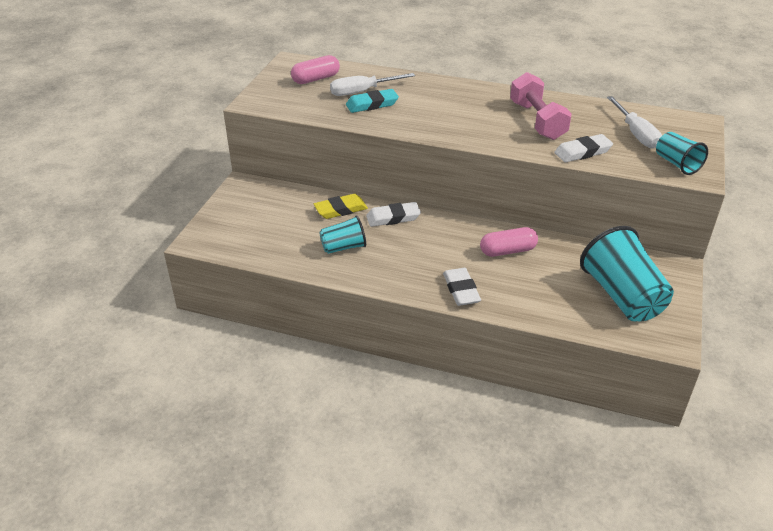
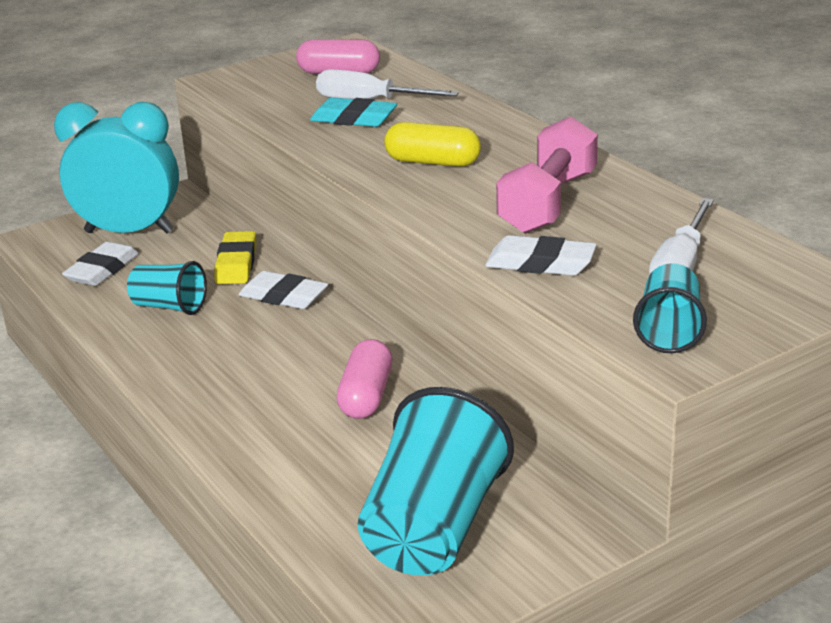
camera: 40 degrees right, 10 degrees down
yellow eraser [314,194,368,219] -> yellow eraser turned 75 degrees clockwise [214,231,256,284]
white eraser [443,268,481,306] -> white eraser moved to [62,242,139,286]
pink capsule [480,227,538,257] -> pink capsule turned 75 degrees clockwise [337,339,392,419]
none -> turquoise clock [54,102,179,234]
none -> yellow capsule [384,122,481,167]

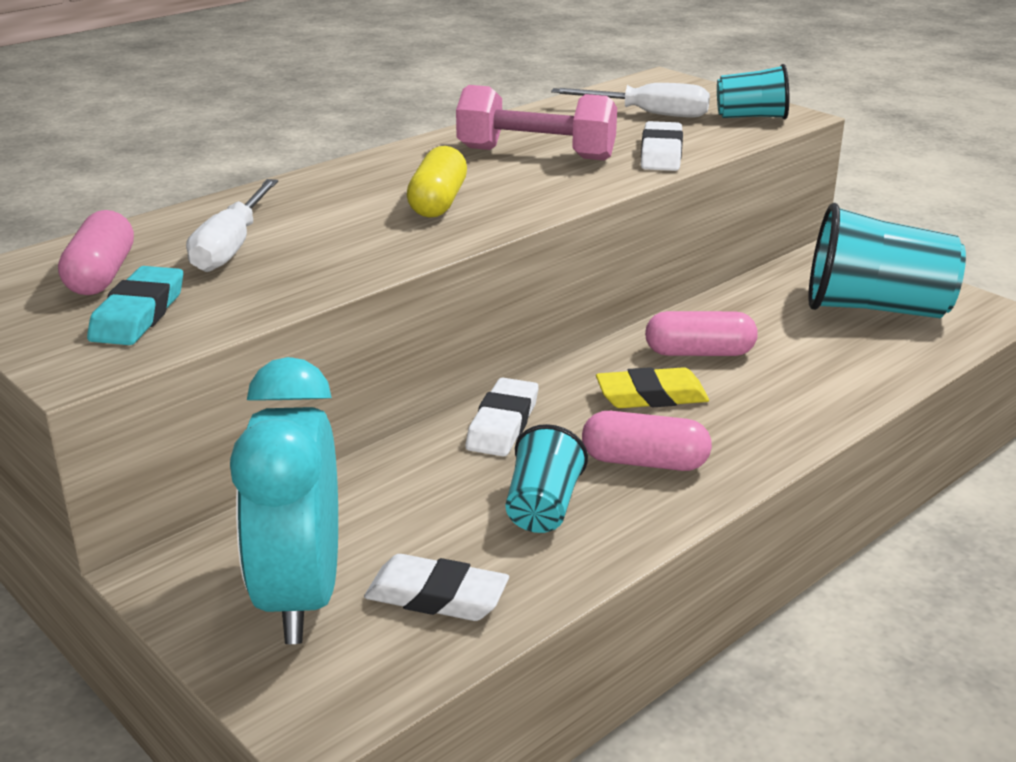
camera: 100 degrees left, 0 degrees up
yellow eraser [214,231,256,284] -> yellow eraser moved to [596,367,709,408]
turquoise eraser [310,97,397,127] -> turquoise eraser moved to [87,266,183,345]
none -> pink capsule [582,411,712,471]

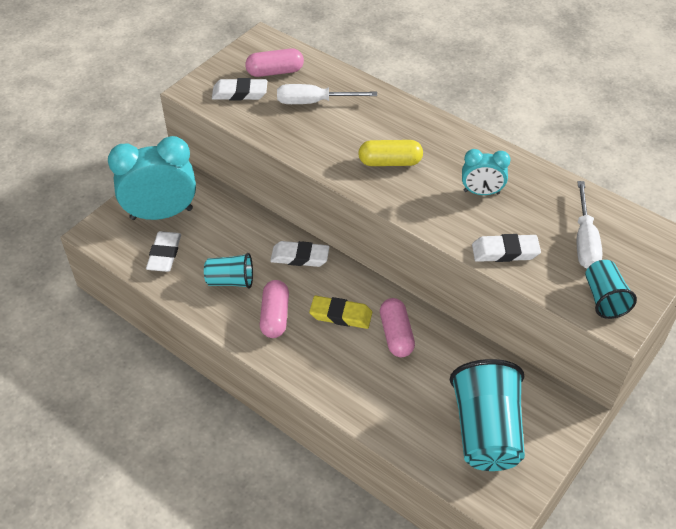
camera: 80 degrees right, 20 degrees up
turquoise eraser [87,266,183,345] -> white eraser [212,78,267,100]
pink dumbbell [456,85,617,160] -> turquoise clock [462,149,511,195]
yellow eraser [596,367,709,408] -> yellow eraser turned 60 degrees counterclockwise [309,296,372,329]

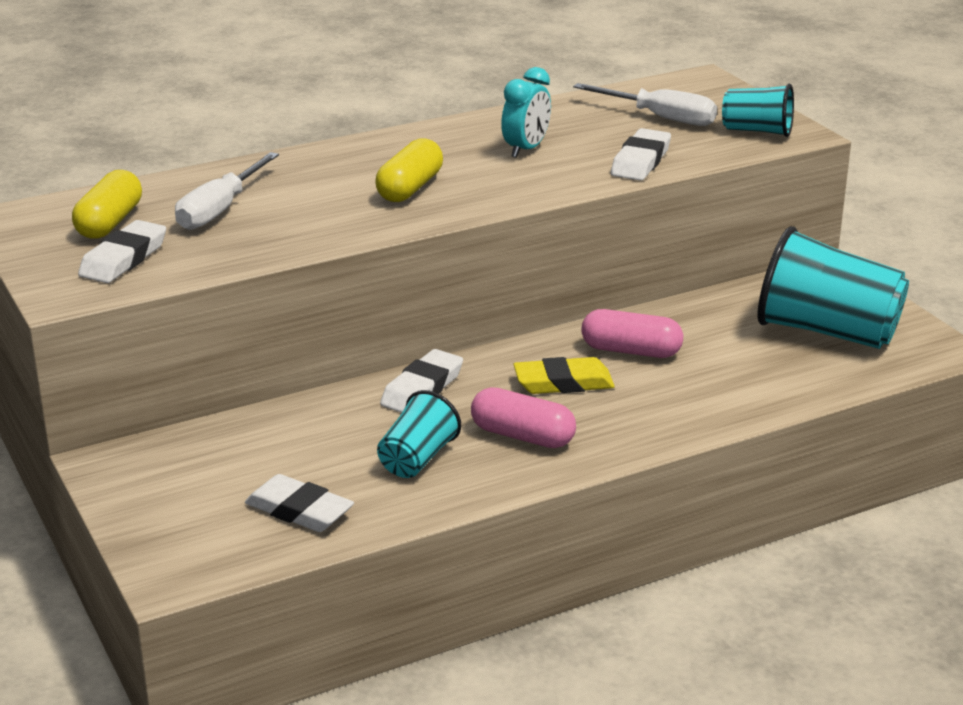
camera: 65 degrees left, 20 degrees down
turquoise clock [108,136,196,220] -> none
pink capsule [245,48,304,77] -> yellow capsule [72,170,142,239]
yellow eraser [309,296,372,329] -> yellow eraser turned 45 degrees clockwise [513,357,615,394]

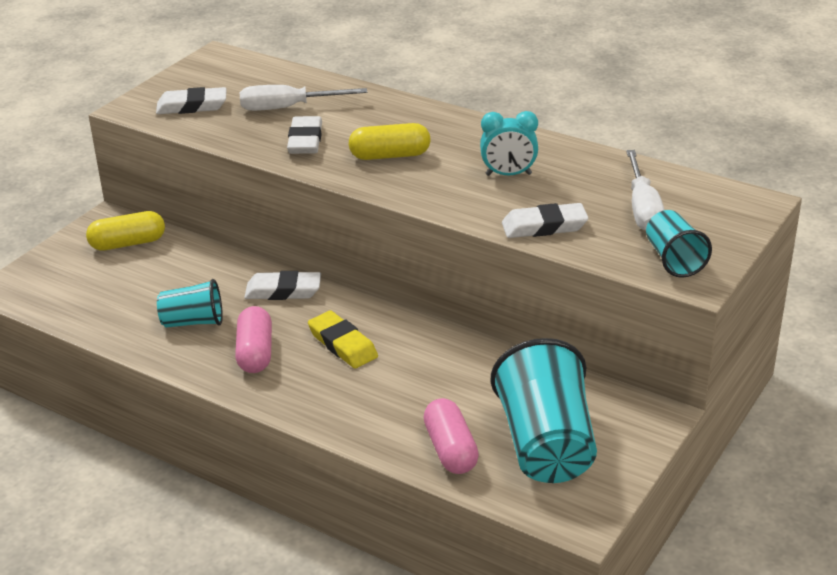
camera: 60 degrees right, 5 degrees up
yellow capsule [72,170,142,239] -> yellow capsule moved to [86,211,165,251]
white eraser [245,474,354,532] -> white eraser moved to [287,116,322,154]
pink capsule [581,309,683,358] -> pink capsule moved to [423,398,479,474]

